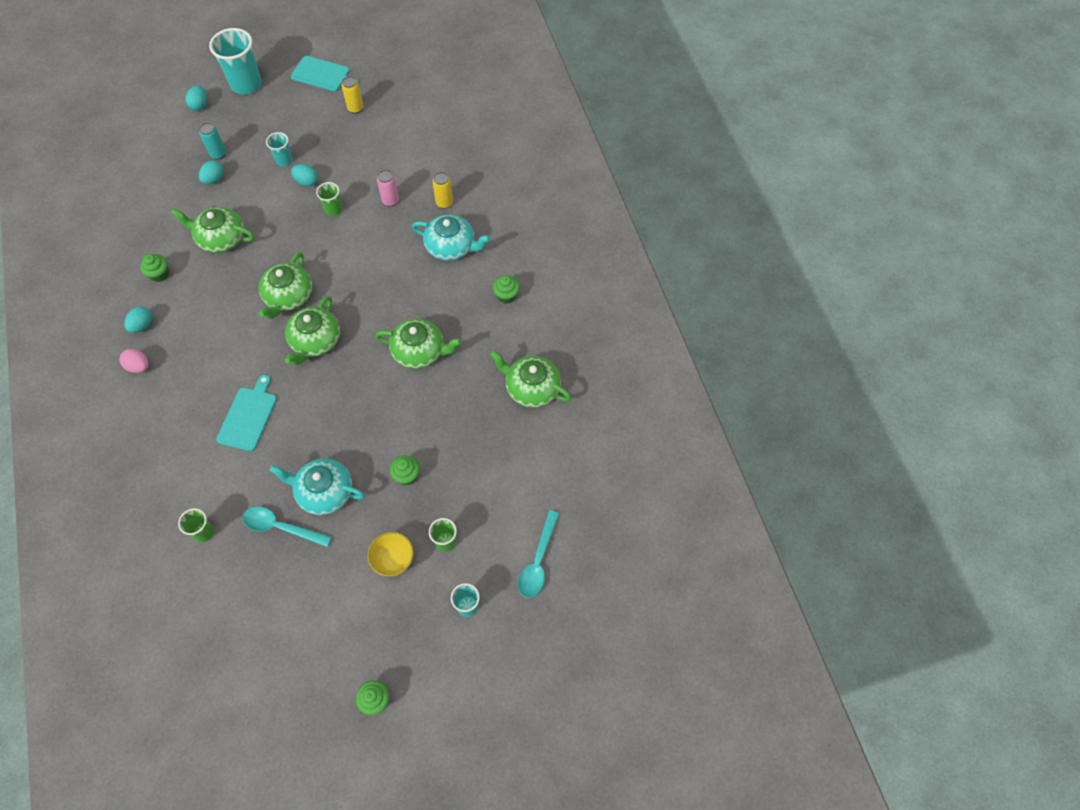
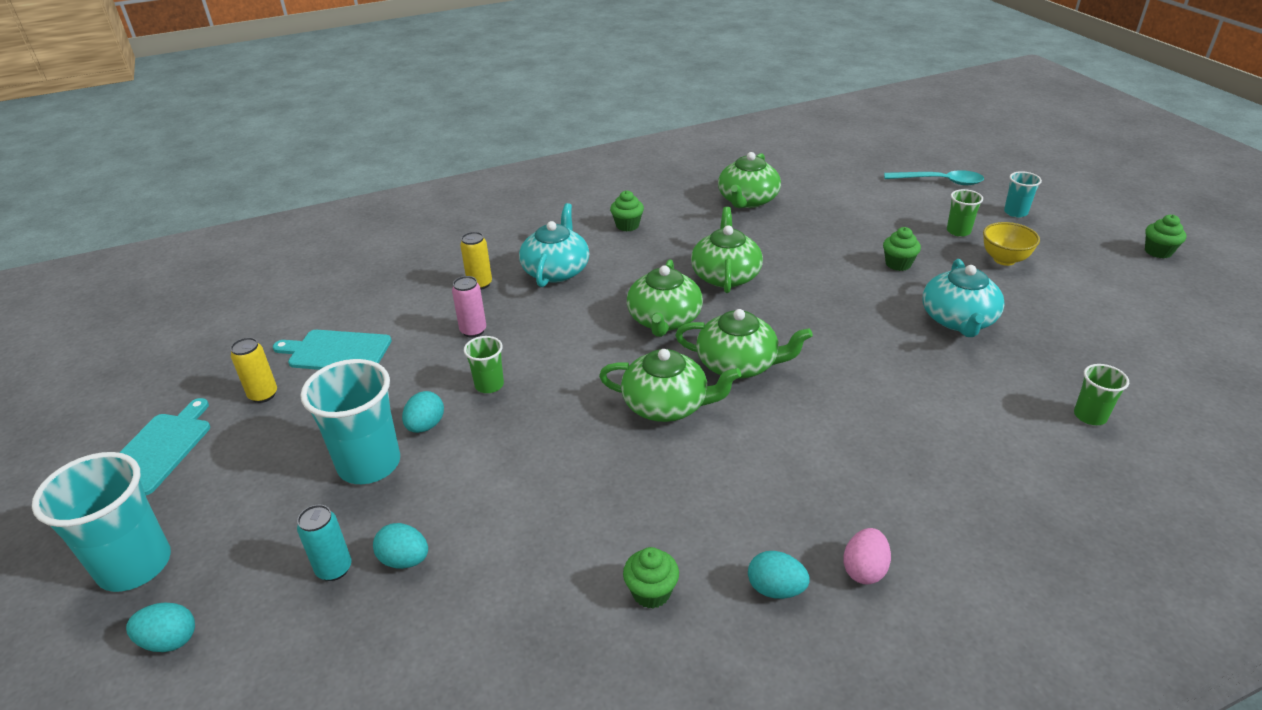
camera: 95 degrees left, 25 degrees down
green teapot [171,207,254,253] -> green teapot moved to [627,259,703,337]
turquoise cutting board [216,375,277,451] -> turquoise cutting board moved to [273,330,392,370]
turquoise spoon [243,507,332,547] -> none
turquoise cup [266,132,293,166] -> turquoise cup [300,359,400,484], size x1.95

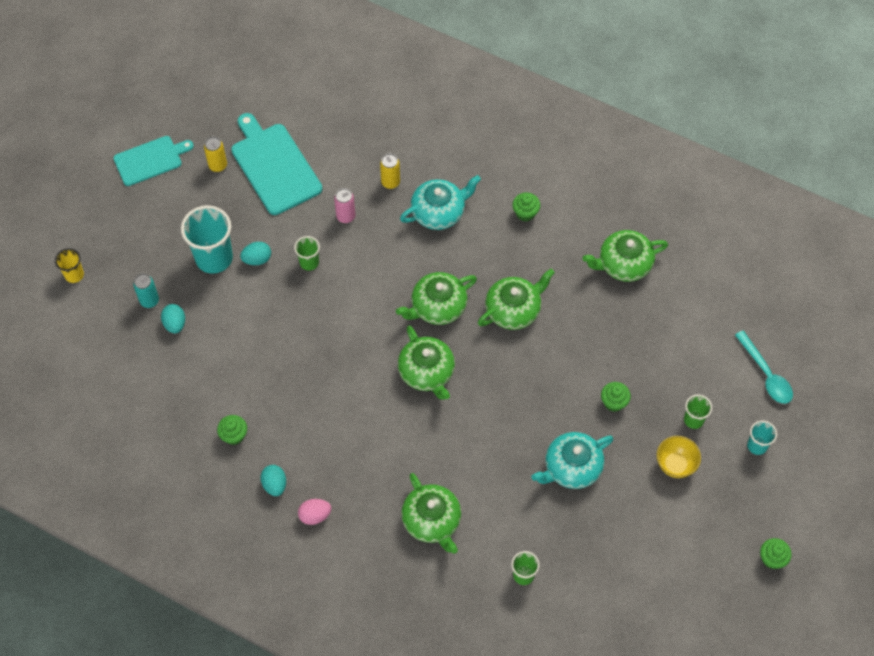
camera: 50 degrees right, 25 degrees up
turquoise cup [32,452,171,592] -> none
turquoise egg [126,603,195,652] -> yellow cup [55,248,84,283]
turquoise cutting board [273,330,392,370] -> turquoise cutting board [231,113,322,215], size x1.53
green teapot [599,349,741,422] -> green teapot moved to [401,473,461,554]

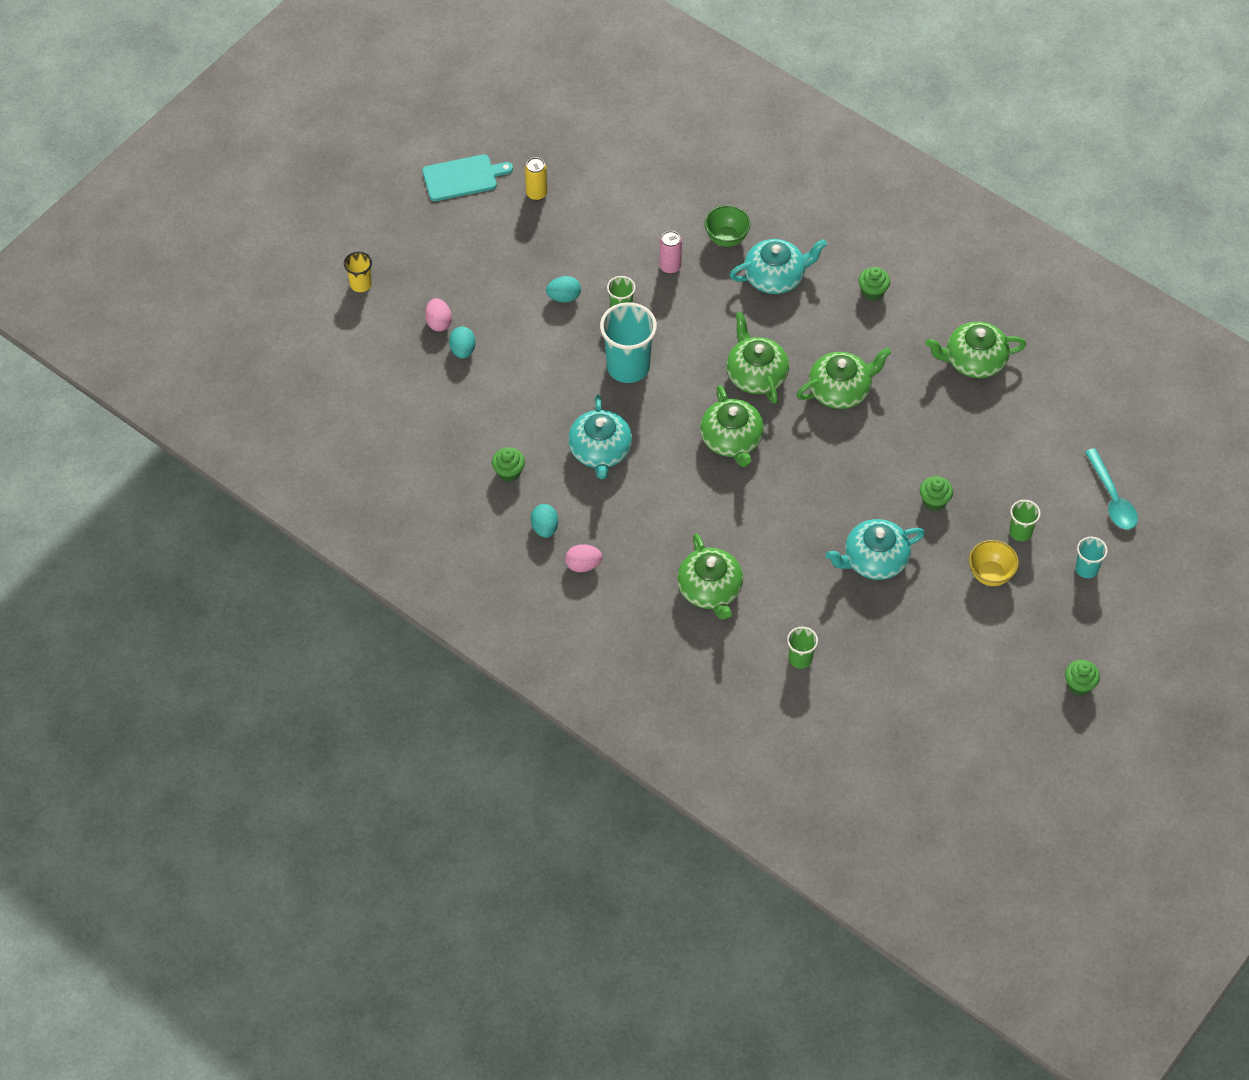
camera: 10 degrees right, 5 degrees down
turquoise can [133,273,159,308] -> pink egg [425,298,452,331]
turquoise cup [181,205,233,274] -> turquoise cup moved to [600,302,657,383]
turquoise cutting board [231,113,322,215] -> none
yellow can [380,153,400,189] -> green bowl [705,205,751,247]
green teapot [396,272,477,325] -> green teapot turned 90 degrees clockwise [726,312,789,404]
none -> turquoise teapot [568,395,632,479]

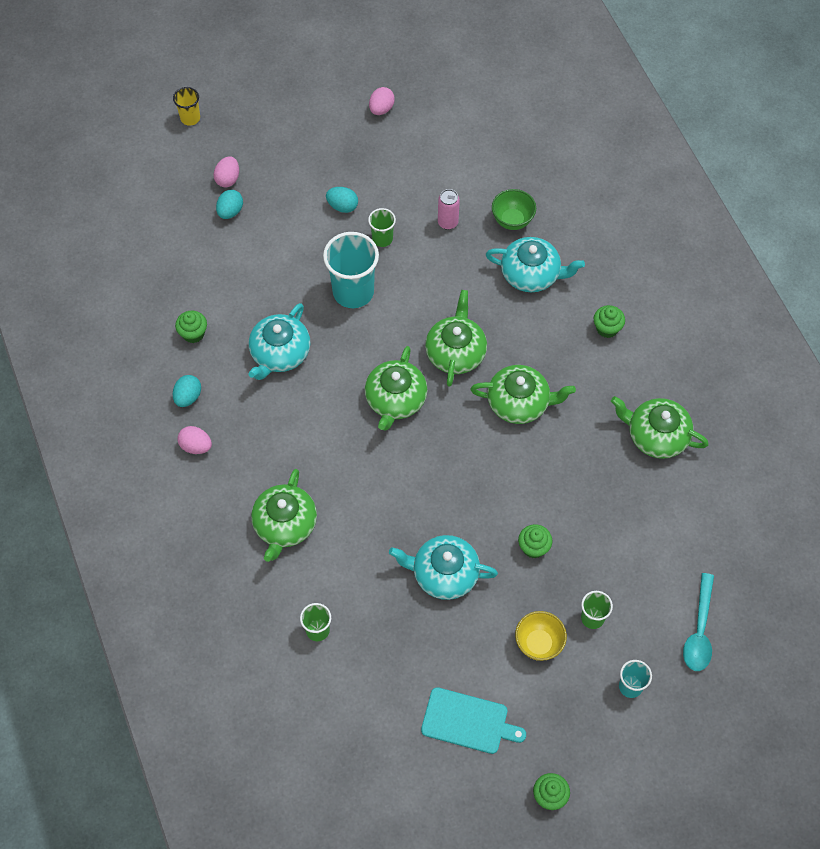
camera: 30 degrees right, 5 degrees up
turquoise cutting board [422,154,513,201] -> turquoise cutting board moved to [421,687,526,754]
yellow can [525,157,547,201] -> pink egg [369,87,395,115]

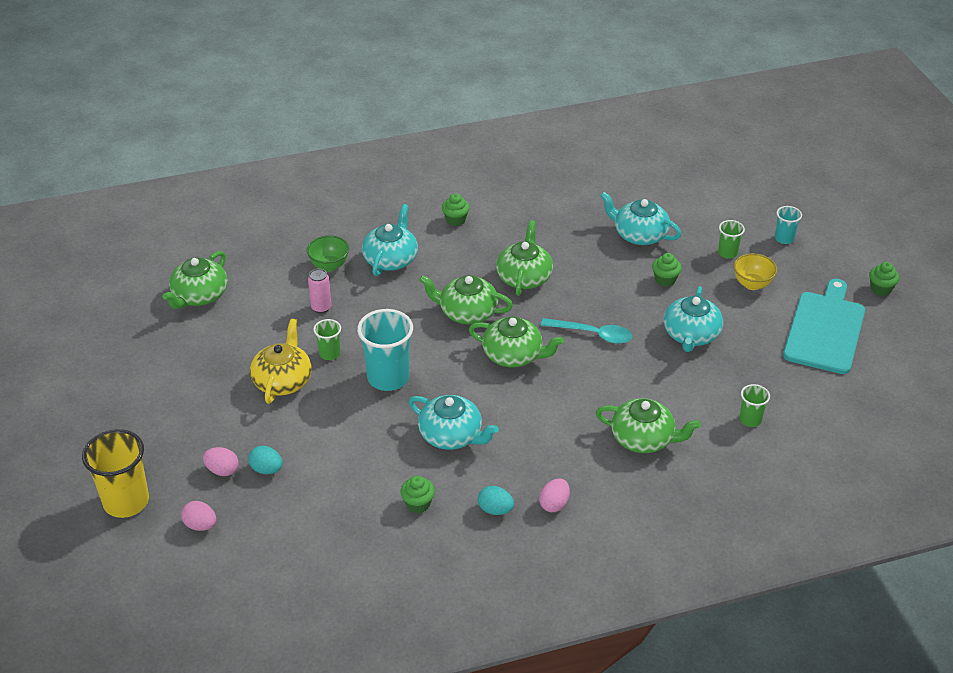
camera: 85 degrees left, 20 degrees down
yellow cup [173,87,200,126] -> yellow cup [82,429,149,518], size x1.95
turquoise egg [326,187,358,213] -> yellow teapot [250,319,312,404]
pink egg [369,87,395,115] -> pink egg moved to [181,501,216,531]
turquoise cutting board [421,687,526,754] -> turquoise cutting board [783,279,865,374], size x1.53
green teapot [611,396,709,459] -> green teapot moved to [162,251,228,309]
turquoise spoon [683,573,714,671] -> turquoise spoon moved to [541,318,632,344]
none -> turquoise teapot [600,192,682,245]

